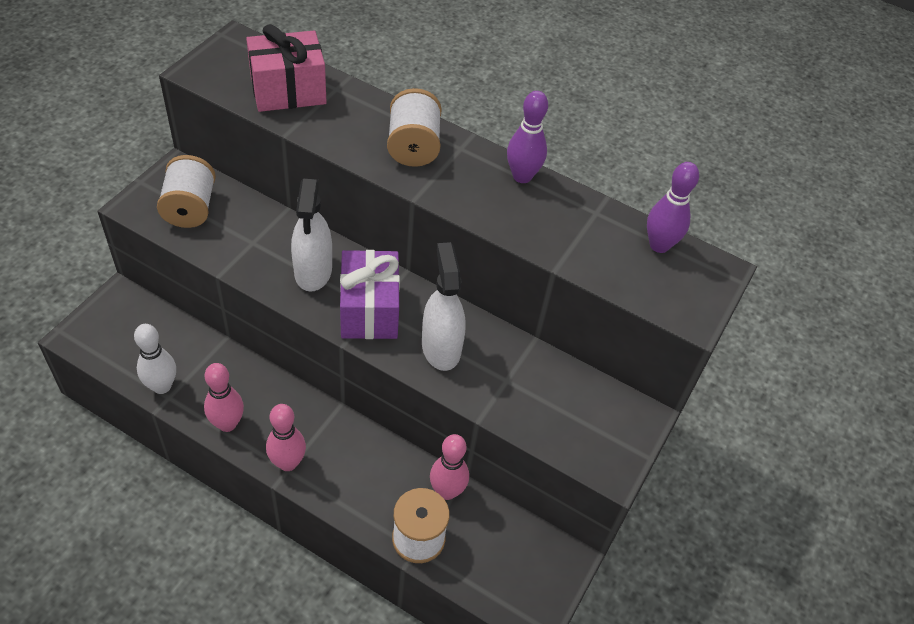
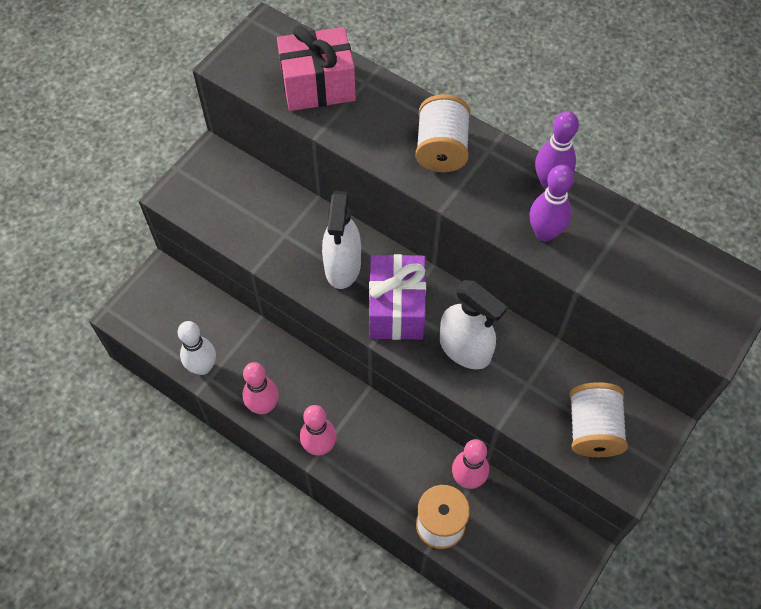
camera: 10 degrees right, 10 degrees up
white spool [157,155,216,228] -> white spool moved to [570,382,628,457]
white spray bottle [422,242,466,371] -> white spray bottle turned 135 degrees clockwise [440,280,507,369]
purple bowling pin [647,162,699,253] -> purple bowling pin moved to [529,165,574,241]

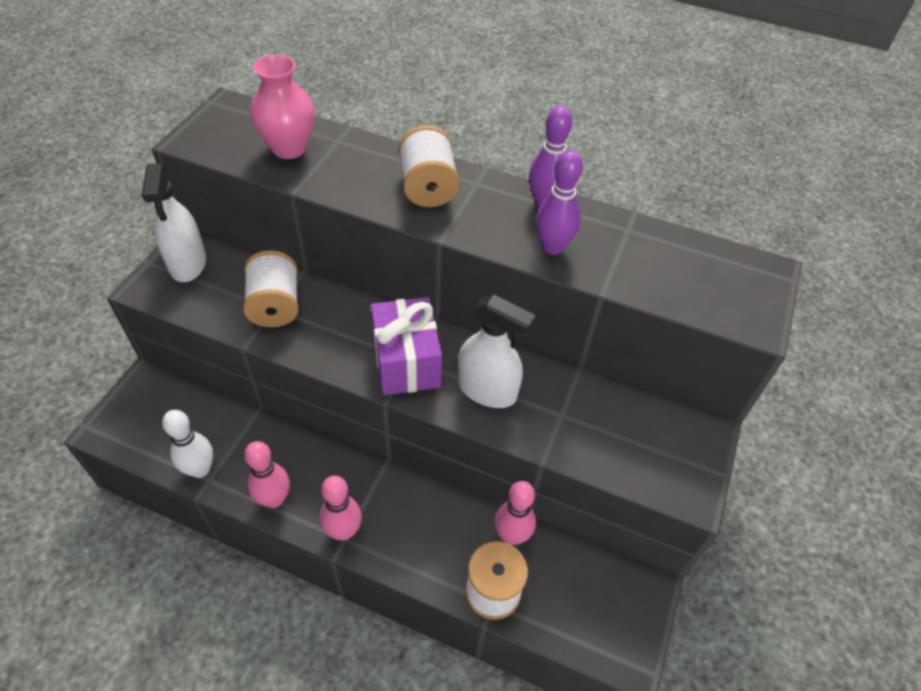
camera: 15 degrees left, 10 degrees down
pink gift [277,25,356,111] -> pink vase [250,54,315,159]
white spray bottle [322,191,361,289] -> white spray bottle moved to [142,163,206,282]
white spool [570,382,628,457] -> white spool moved to [243,250,299,327]

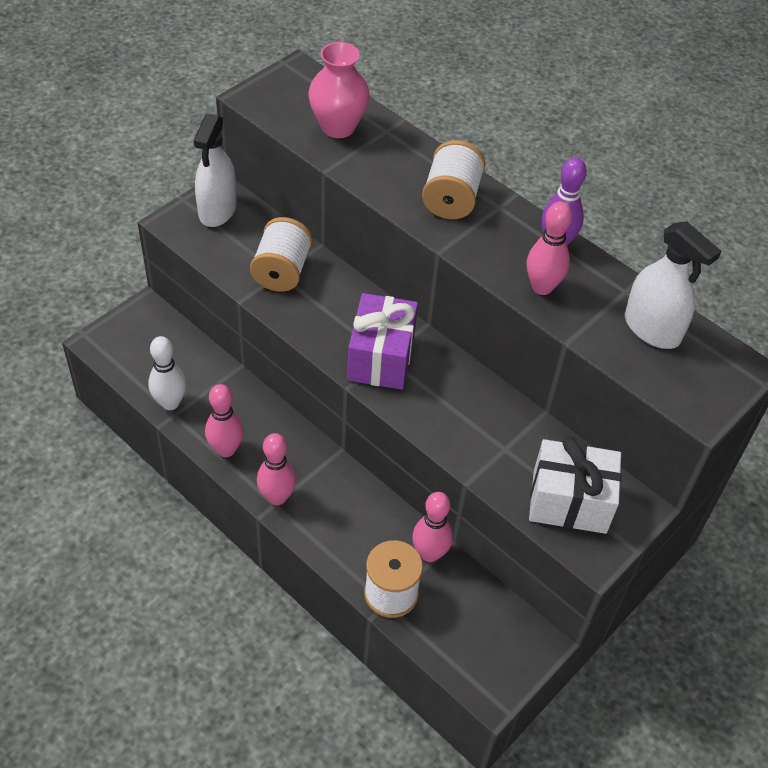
camera: 20 degrees right, 0 degrees up
white spray bottle [458,294,536,408] -> white spray bottle moved to [625,221,722,349]
purple bowling pin [536,150,583,255] -> pink bowling pin [527,201,572,295]
none -> white gift [529,436,621,534]

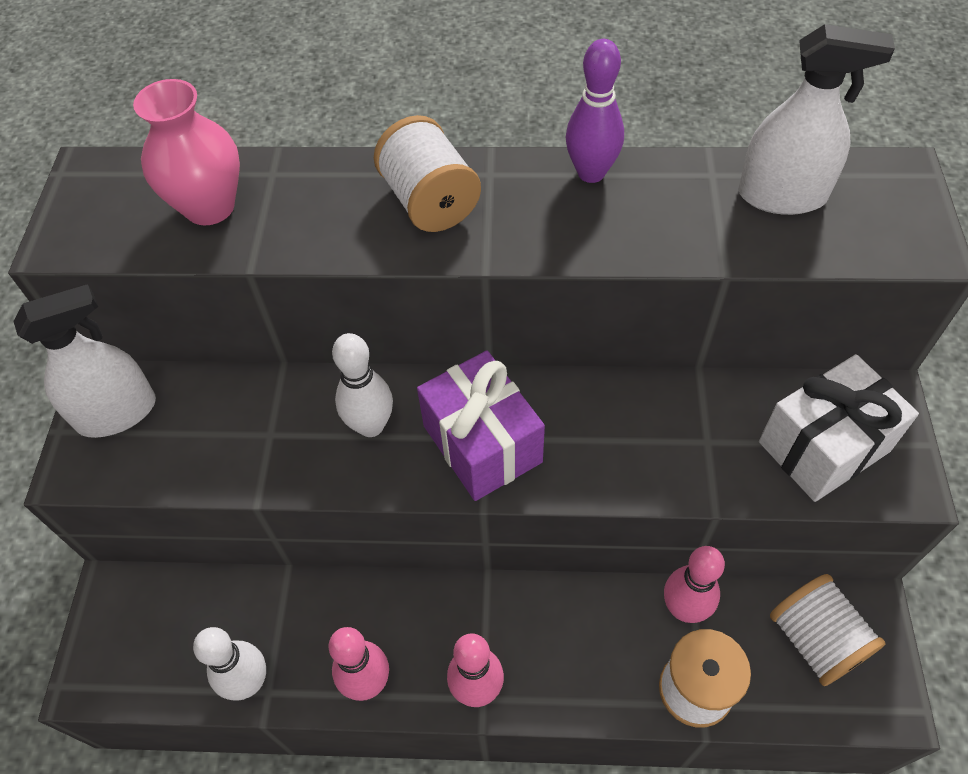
camera: 35 degrees left, 5 degrees up
white spray bottle [193,113,237,227] -> white spray bottle turned 90 degrees counterclockwise [14,284,156,438]
white spool [250,217,312,292] -> white spool moved to [770,574,886,686]
pink bowling pin [527,201,572,295] -> none
none -> white bowling pin [332,333,393,437]

